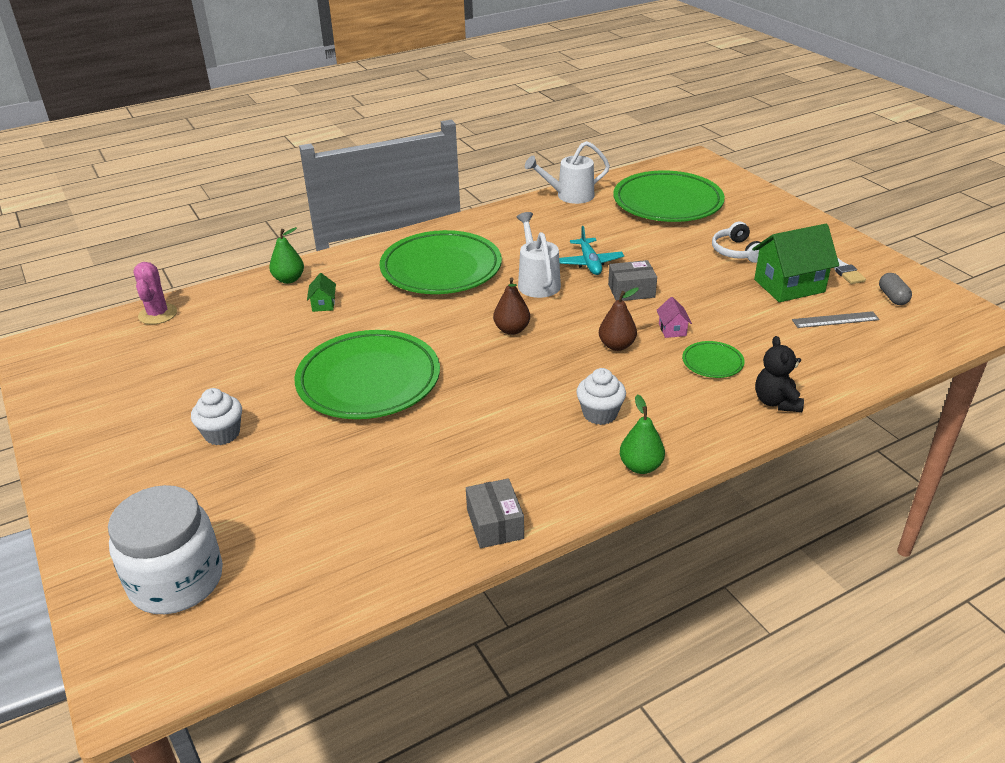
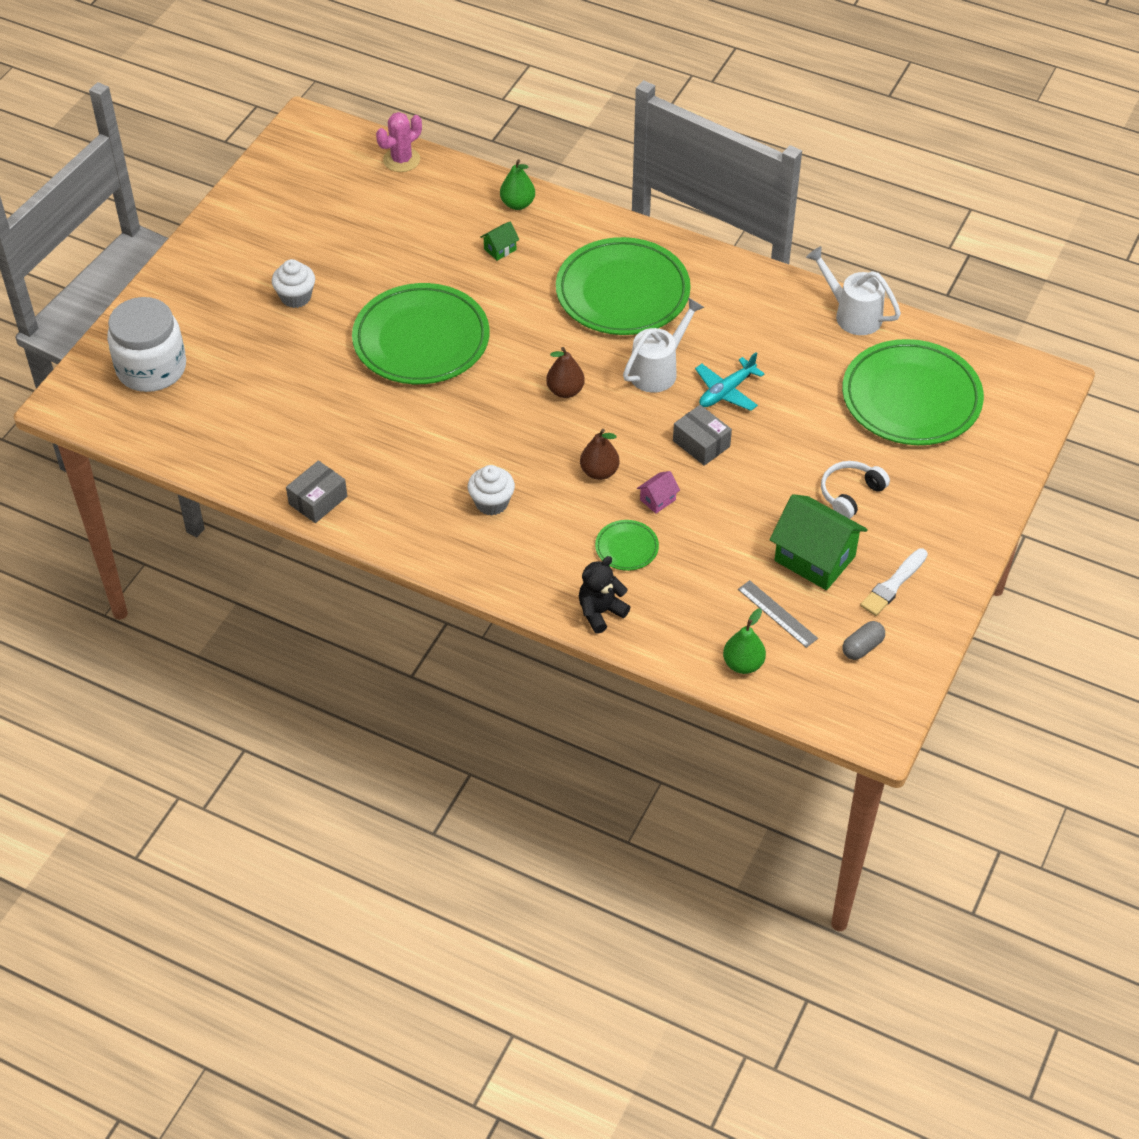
camera: 55 degrees right, 15 degrees up
green pear [620,394,665,474] -> green pear moved to [723,608,766,674]

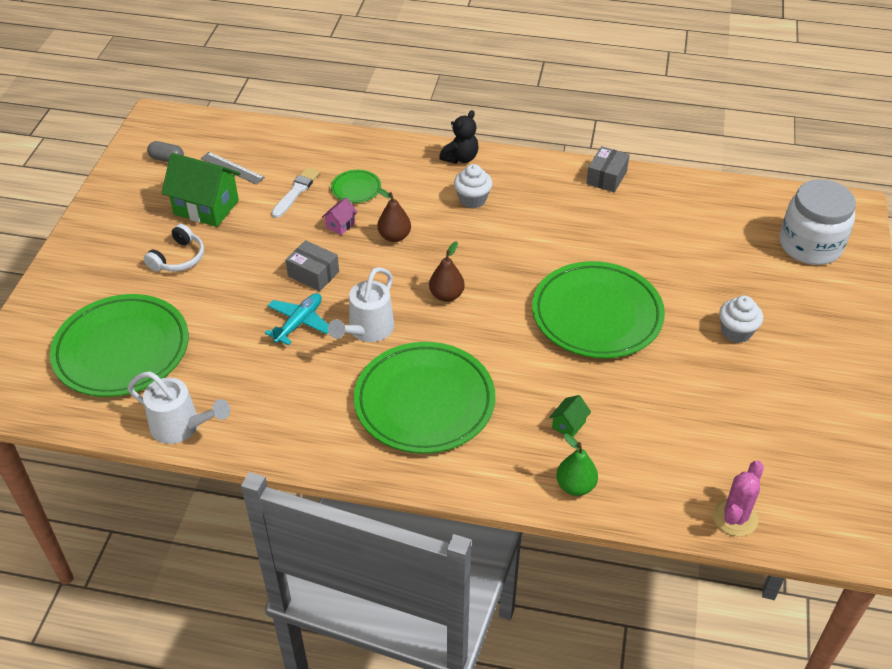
camera: 165 degrees right, 5 degrees down
black teddy bear [579,556,631,634] -> black teddy bear moved to [439,110,479,164]
green pear [723,608,766,674] -> none
grey capsule [843,621,885,660] -> grey capsule turned 75 degrees clockwise [147,141,184,162]
white brush [860,549,928,616] -> white brush moved to [272,167,320,218]

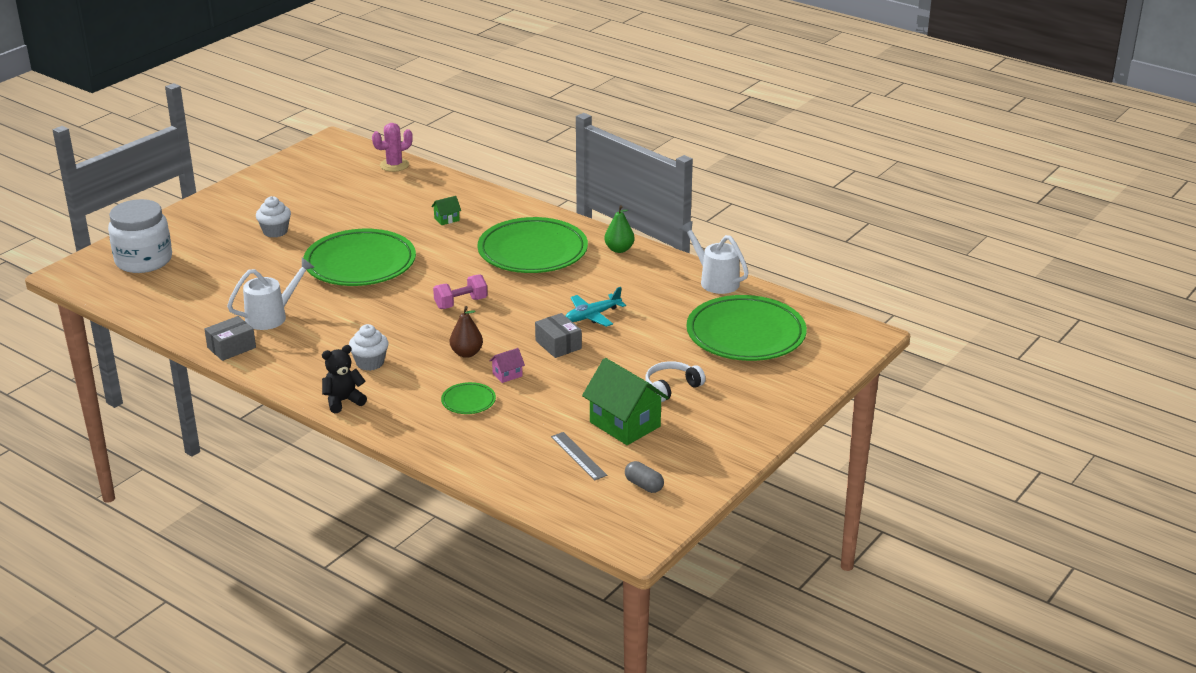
camera: 155 degrees left, 15 degrees down
white brush [272,167,320,218] -> none
white watering can [328,267,394,342] -> white watering can moved to [227,258,314,330]
brown pear [429,241,465,302] -> pink dumbbell [433,274,487,309]
green pear [556,434,598,496] -> green pear moved to [604,205,635,253]

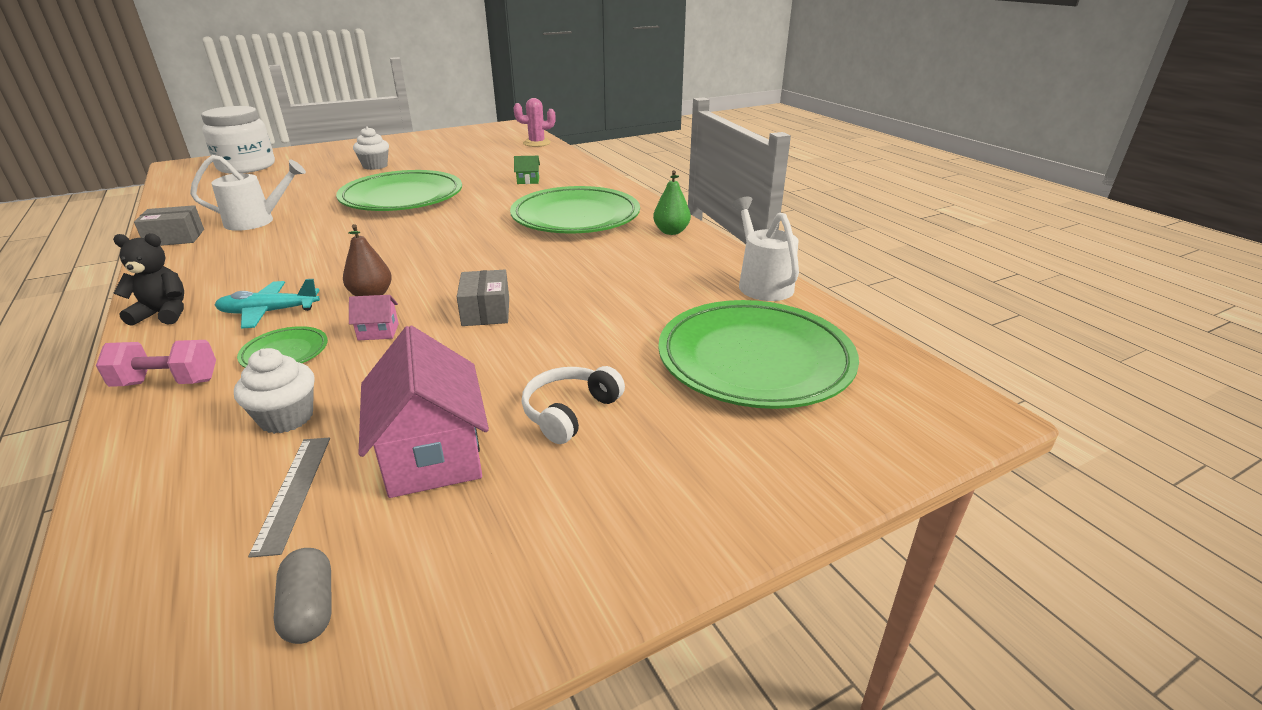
camera: 25 degrees right, 0 degrees up
white cupcake [349,324,389,371] -> white cupcake moved to [234,348,315,434]
pink dumbbell [433,274,487,309] -> pink dumbbell moved to [96,340,216,387]
turquoise plane [566,287,626,327] -> turquoise plane moved to [215,279,320,329]
green house [582,358,669,445] -> pink house [358,325,489,498]
white headphones [645,361,706,402] -> white headphones turned 45 degrees counterclockwise [522,366,625,444]

